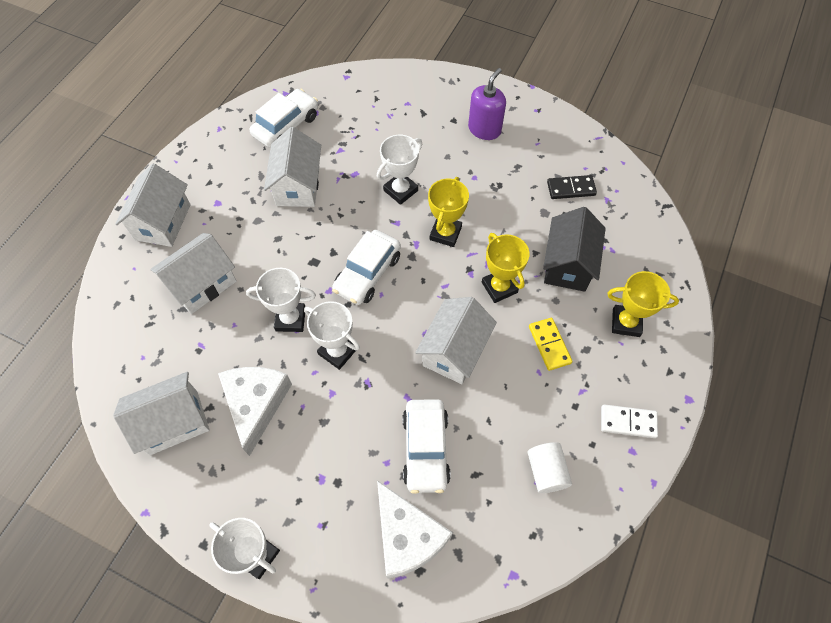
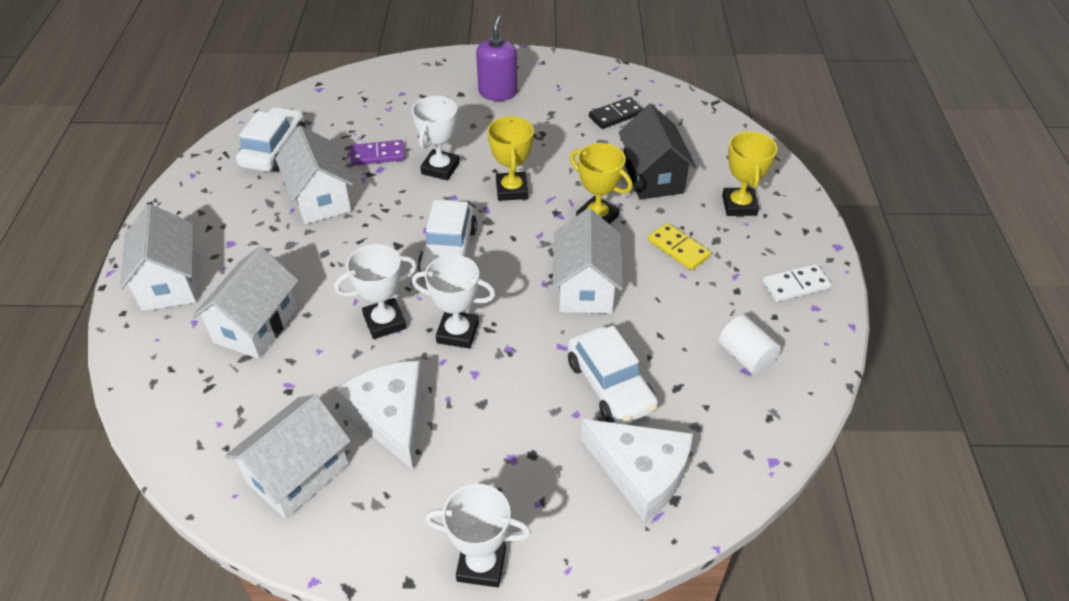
camera: 25 degrees left, 15 degrees down
yellow trophy [607,271,679,337] -> yellow trophy turned 75 degrees counterclockwise [722,131,777,216]
none -> purple domino [350,140,405,166]

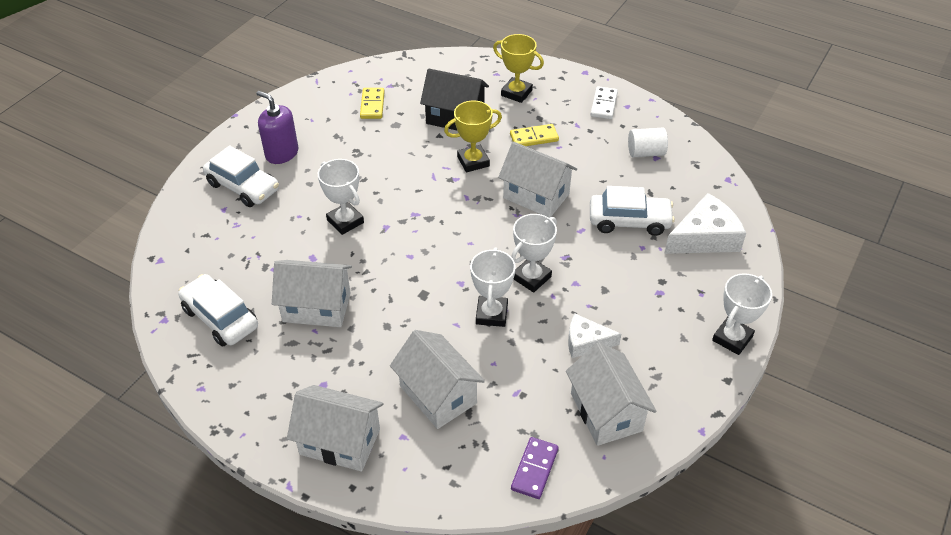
camera: 60 degrees left, 0 degrees up
white cheese [335,360,423,470] -> white cheese [568,314,621,358], size x0.61
purple domino [350,140,405,166] -> purple domino moved to [511,437,559,499]
white car [418,200,477,277] -> white car moved to [203,145,279,207]
yellow trophy [487,116,534,201] -> none
black domino [589,97,643,129] -> yellow domino [360,88,385,119]

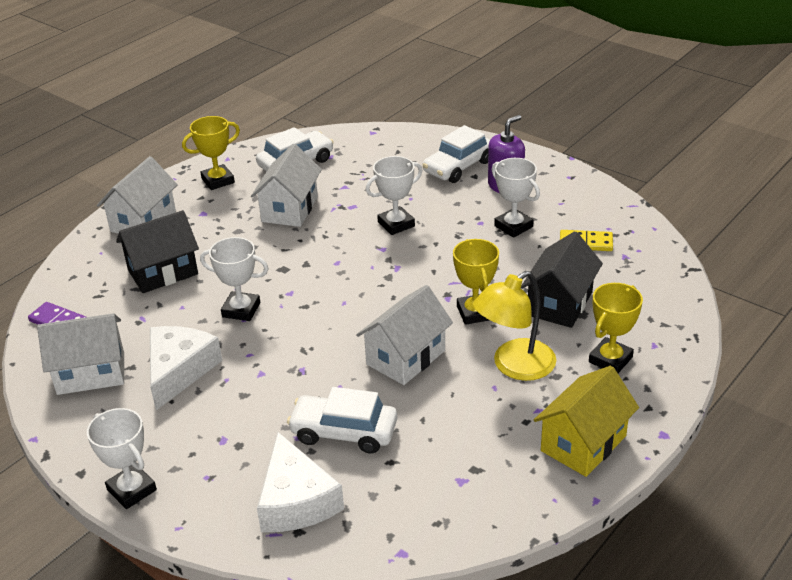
camera: 100 degrees right, 10 degrees down
white house [390,330,485,429] -> black house [116,210,199,293]
yellow domino [510,124,559,146] -> yellow lamp [473,271,556,381]
white trophy [511,214,557,293] -> white trophy moved to [492,158,540,238]
white cheese [568,314,621,358] -> white cheese [150,326,222,410], size x1.63
white car [590,186,675,236] -> white car turned 90 degrees clockwise [287,387,397,453]
white domino [591,86,618,119] -> yellow house [534,366,639,477]
white cylinder [628,128,668,157] -> none
none -> yellow trophy [182,116,240,190]

